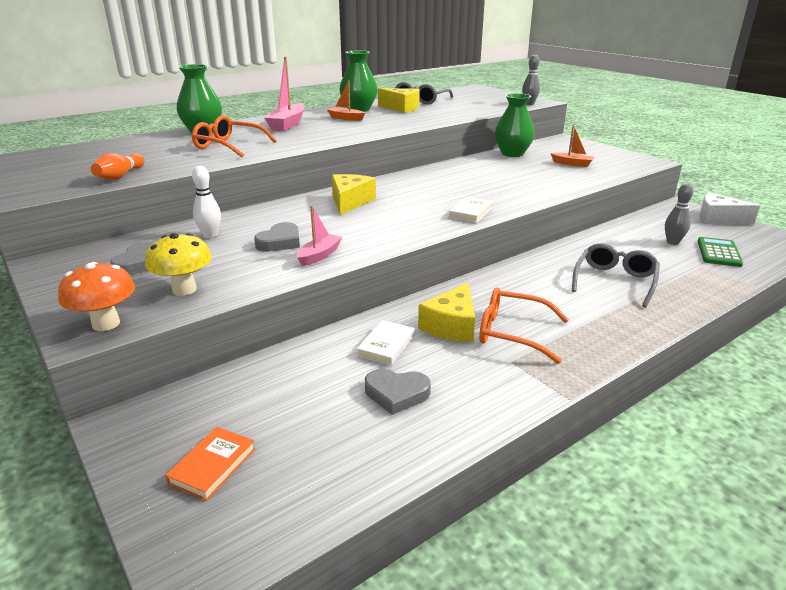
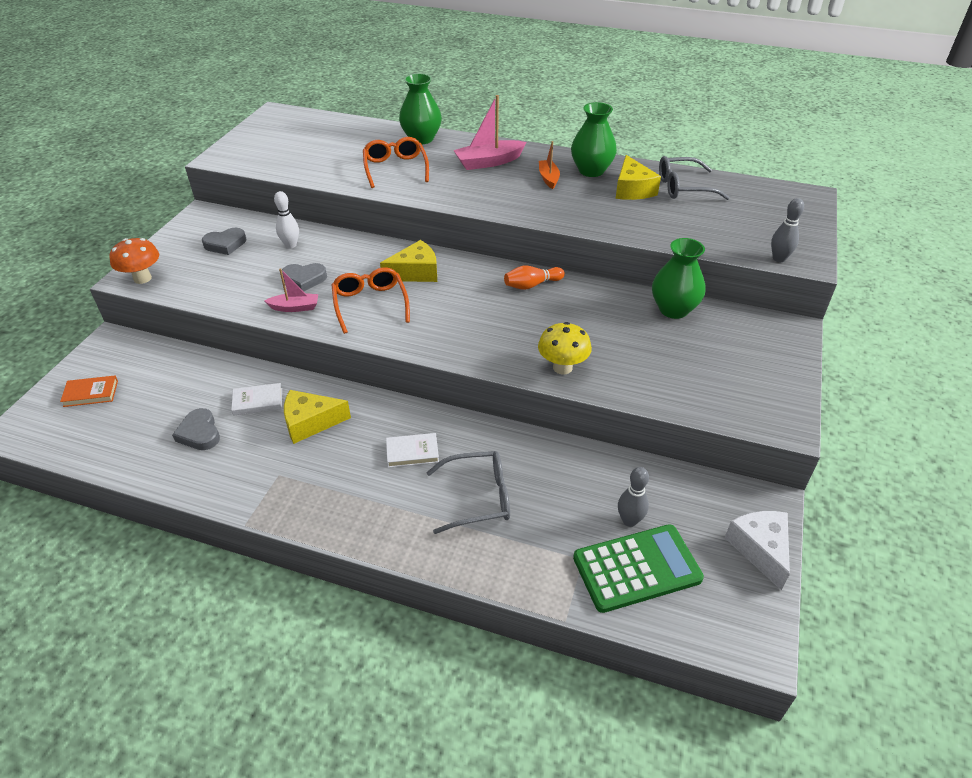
camera: 55 degrees right, 15 degrees up
orange bowling pin [91,153,145,180] -> orange bowling pin moved to [504,265,565,290]
yellow mushroom [145,233,212,296] -> yellow mushroom moved to [538,322,592,374]
white book [449,197,493,223] -> white book moved to [386,433,439,468]
orange glasses [479,287,569,364] -> orange glasses moved to [331,267,410,334]
orange boat [551,125,594,167] -> none
green calculator [697,237,743,267] -> green calculator [573,524,704,613], size x1.54

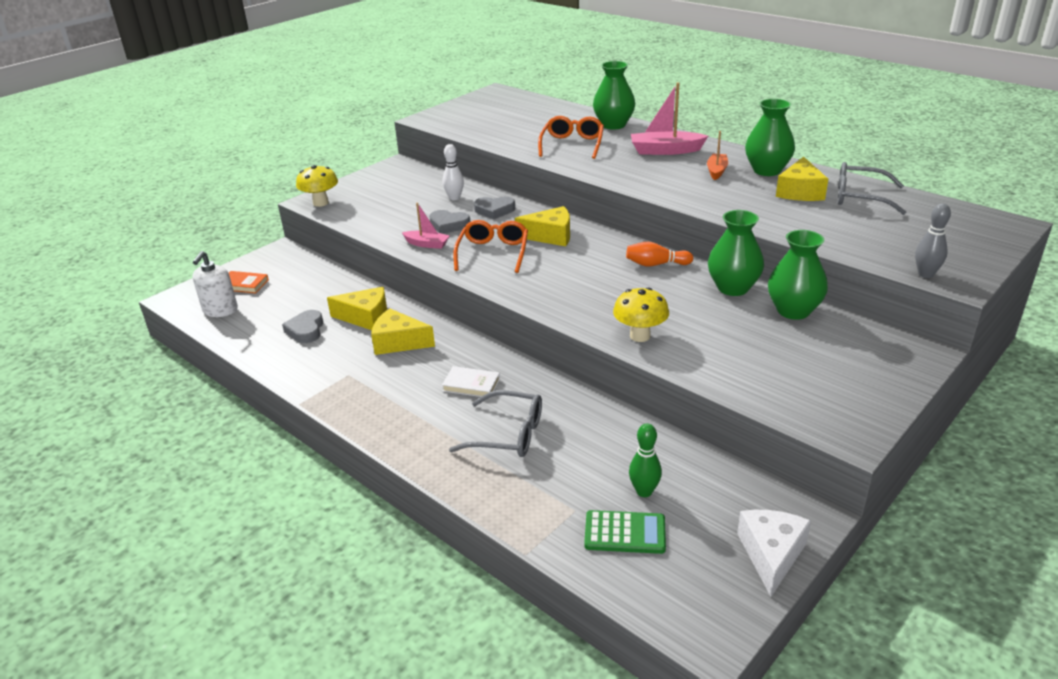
camera: 25 degrees right, 10 degrees down
orange mushroom [109,238,159,284] -> yellow mushroom [296,165,338,207]
grey heart [202,228,246,255] -> grey heart moved to [474,197,515,220]
white book [231,383,282,416] -> yellow cheese [327,287,387,330]
green calculator [573,524,704,613] -> green calculator [584,510,666,554], size x0.65
grey bowling pin [618,467,649,527] -> green bowling pin [629,424,662,497]
none -> white soap dispenser [192,251,238,317]
none -> green vase [708,210,764,296]

